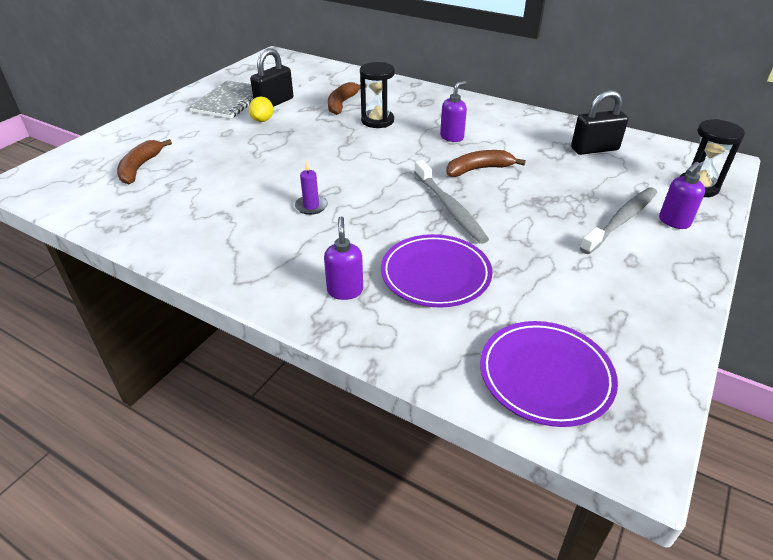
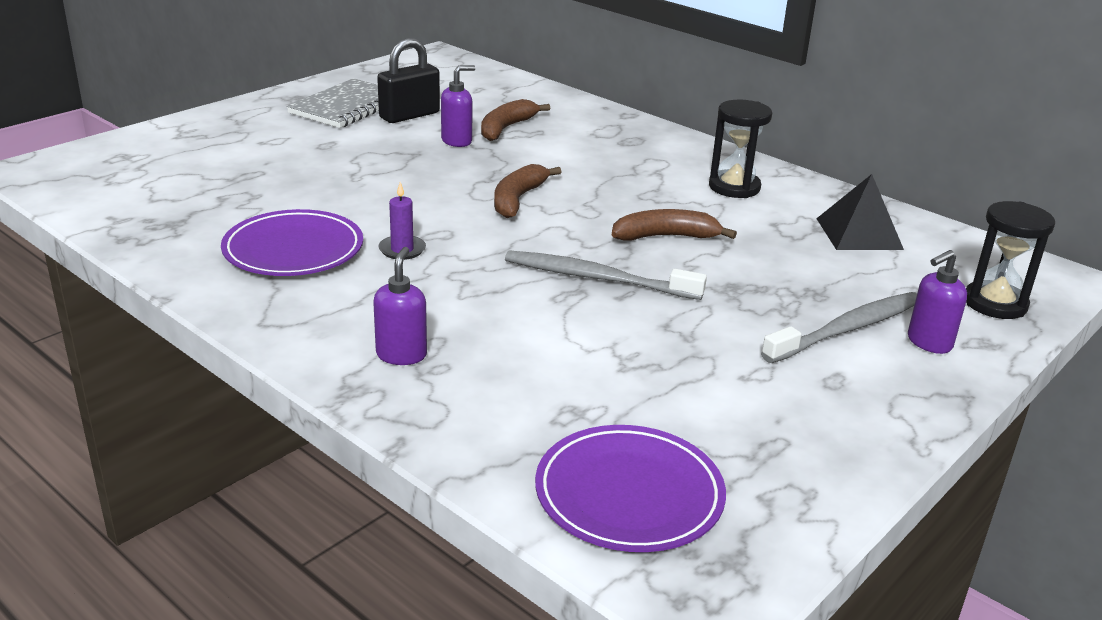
camera: 10 degrees right, 10 degrees down
brown banana [117,139,172,184] -> brown banana moved to [494,164,561,218]
yellow lemon [249,97,273,122] -> none
black hourglass [360,62,395,128] -> black hourglass moved to [709,100,772,198]
purple plate [381,234,492,308] -> purple plate moved to [221,209,363,276]
grey toothbrush [414,160,489,244] -> grey toothbrush turned 120 degrees clockwise [505,250,707,300]
purple soap dispenser [440,81,467,142] -> purple soap dispenser moved to [441,65,475,147]
black padlock [571,90,628,155] -> black pyramid [816,174,904,250]

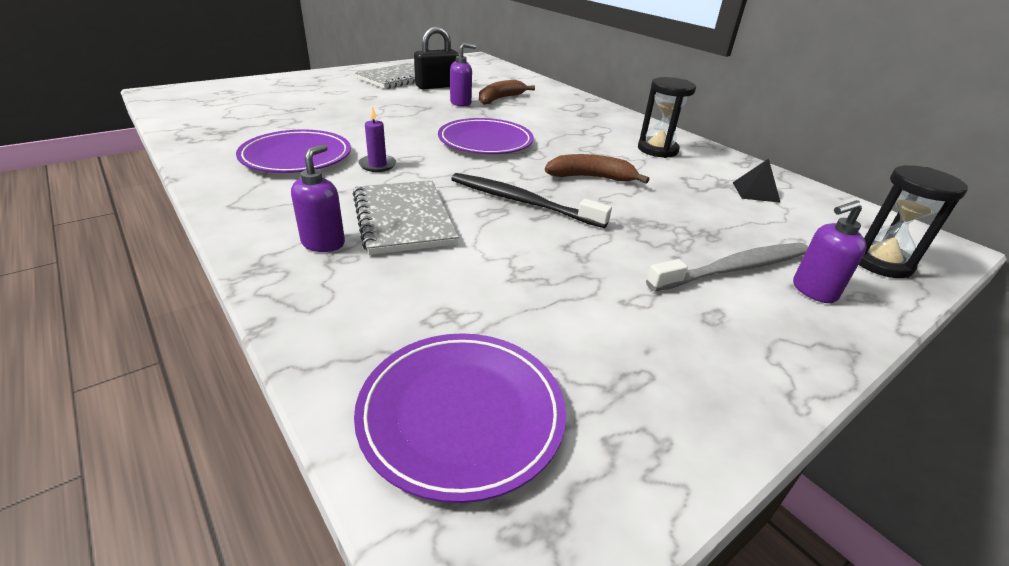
camera: 10 degrees right, 5 degrees up
brown banana [494,164,561,218] -> purple plate [438,118,534,154]
grey toothbrush [505,250,707,300] -> black toothbrush [451,173,612,228]
black pyramid [816,174,904,250] -> black pyramid [732,159,781,203], size x0.65
none -> grey notebook [353,180,459,255]

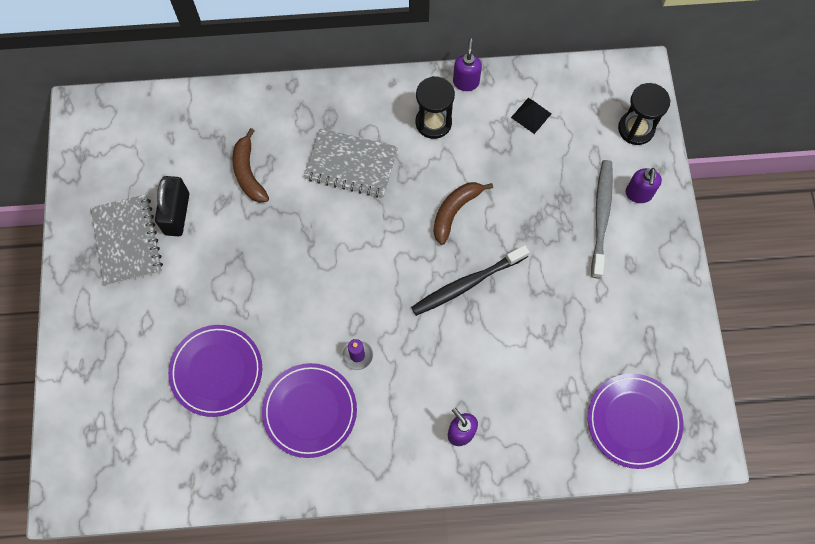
camera: 55 degrees left, 35 degrees up
grey notebook [353,180,459,255] -> grey notebook moved to [304,128,398,198]
purple plate [438,118,534,154] -> purple plate moved to [168,325,262,417]
purple soap dispenser [450,43,476,107] -> purple soap dispenser moved to [453,38,482,91]

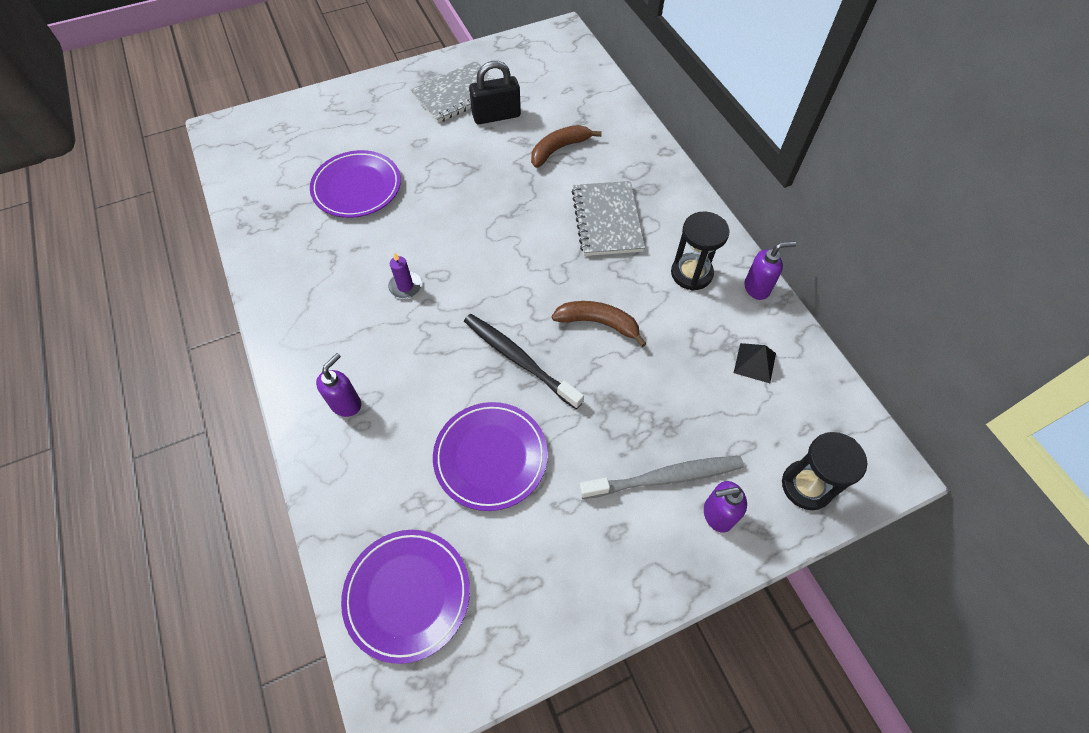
camera: 70 degrees right, 10 degrees down
purple plate [262,363,357,458] -> purple plate moved to [433,402,548,511]

